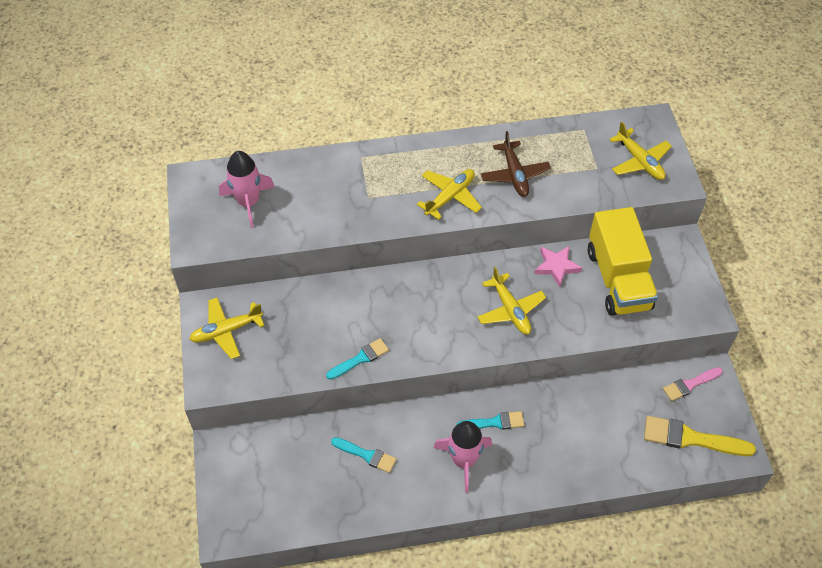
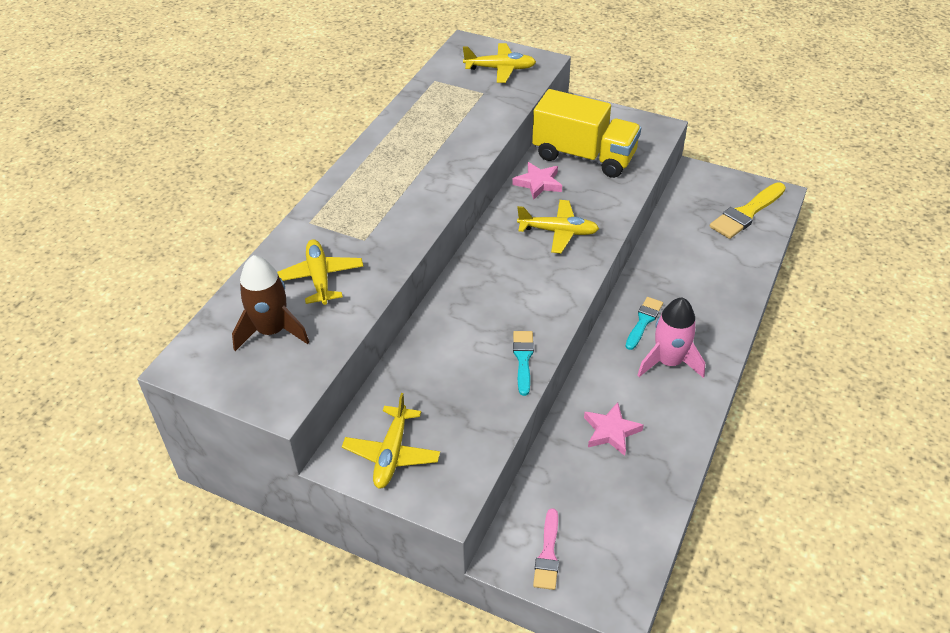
camera: 55 degrees left, 10 degrees down
pink rocket [219,151,275,228] -> brown rocket [232,255,309,351]
turquoise brush [331,437,396,473] -> pink star [584,402,644,456]
yellow plane [417,169,482,220] -> yellow plane moved to [277,239,363,305]
brown plane [481,131,551,197] -> none
pink brush [663,367,723,401] -> pink brush moved to [533,508,559,590]

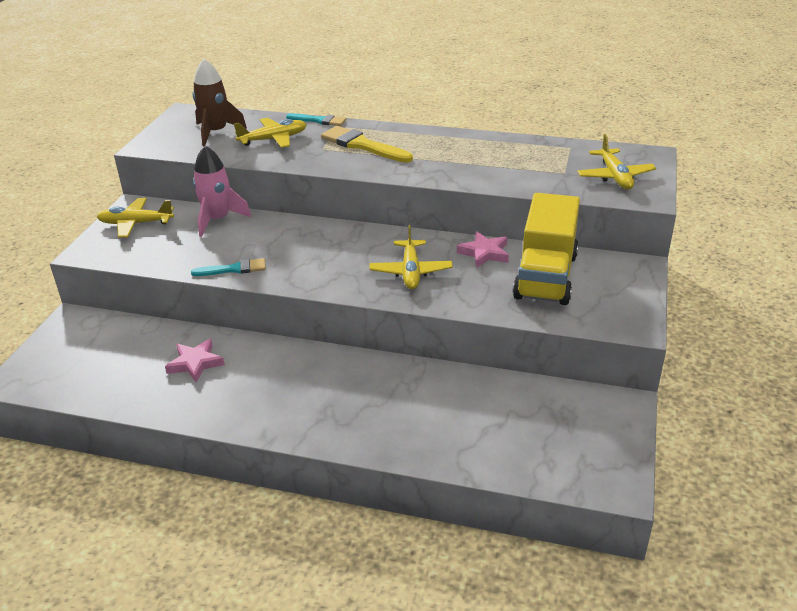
camera: 80 degrees right, 10 degrees down
pink brush [533,508,559,590] -> none
turquoise brush [626,297,663,350] -> turquoise brush moved to [286,113,346,126]
pink rocket [638,297,705,378] -> pink rocket moved to [193,146,251,237]
yellow brush [710,182,786,239] -> yellow brush moved to [321,126,413,163]

